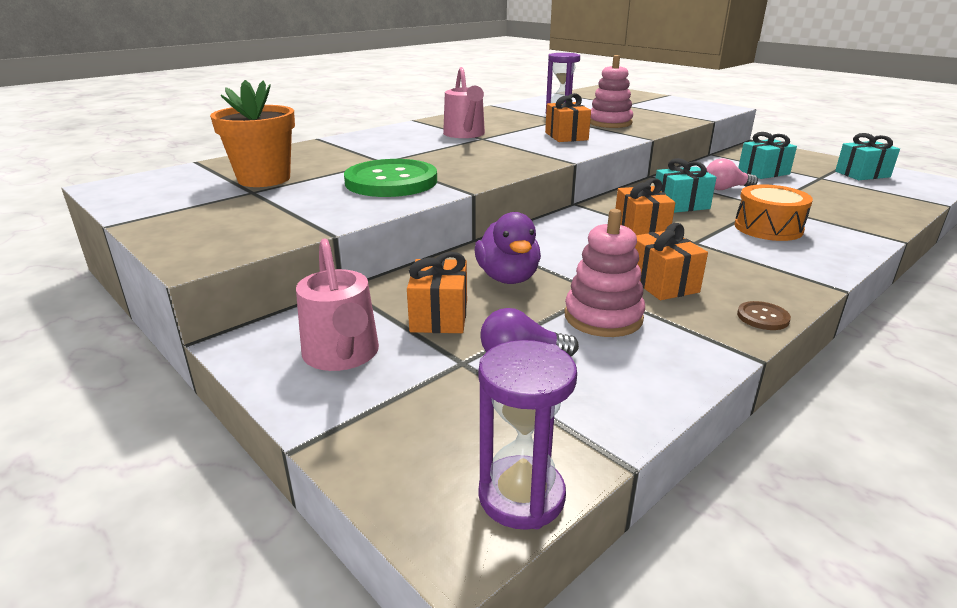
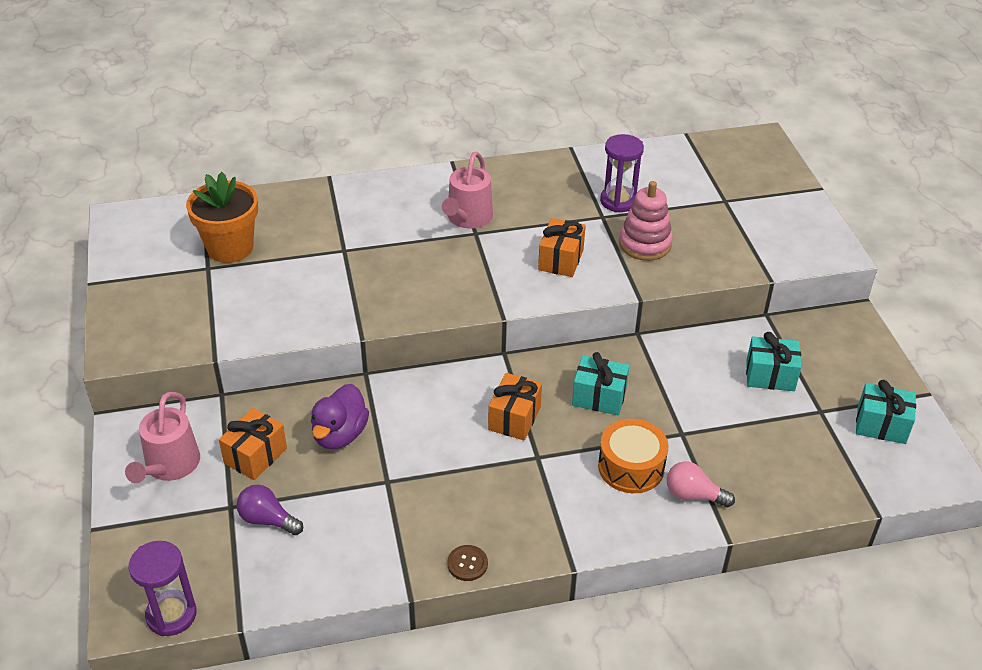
camera: 30 degrees right, 15 degrees up
green button [344,159,437,197] -> none
pink stacking toy [564,209,645,337] -> none
orange gift [635,223,708,300] -> none
pink light bulb [707,158,758,190] -> pink light bulb moved to [667,461,735,507]

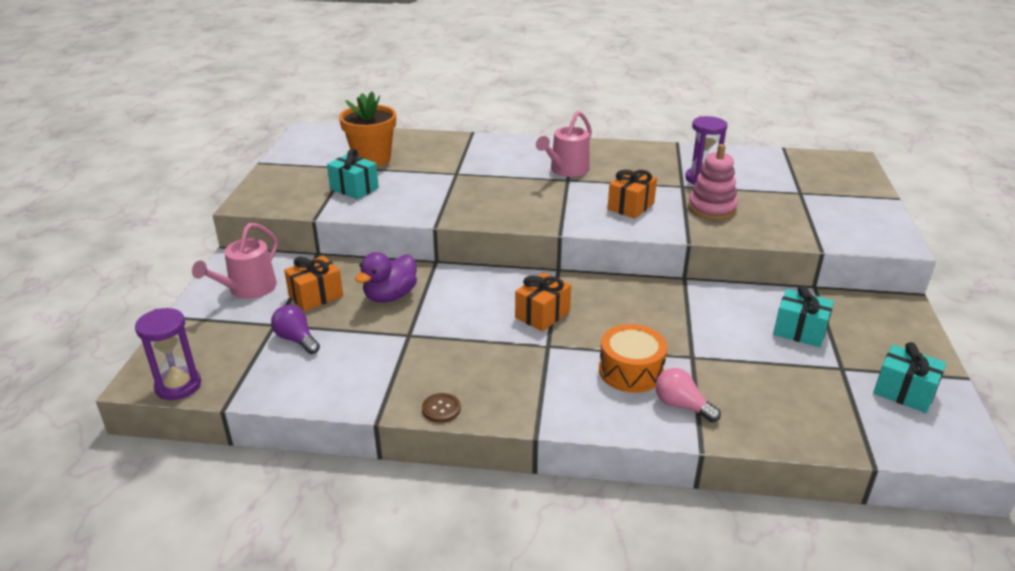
camera: 20 degrees right, 10 degrees down
turquoise gift [572,352,629,415] -> turquoise gift moved to [327,149,379,200]

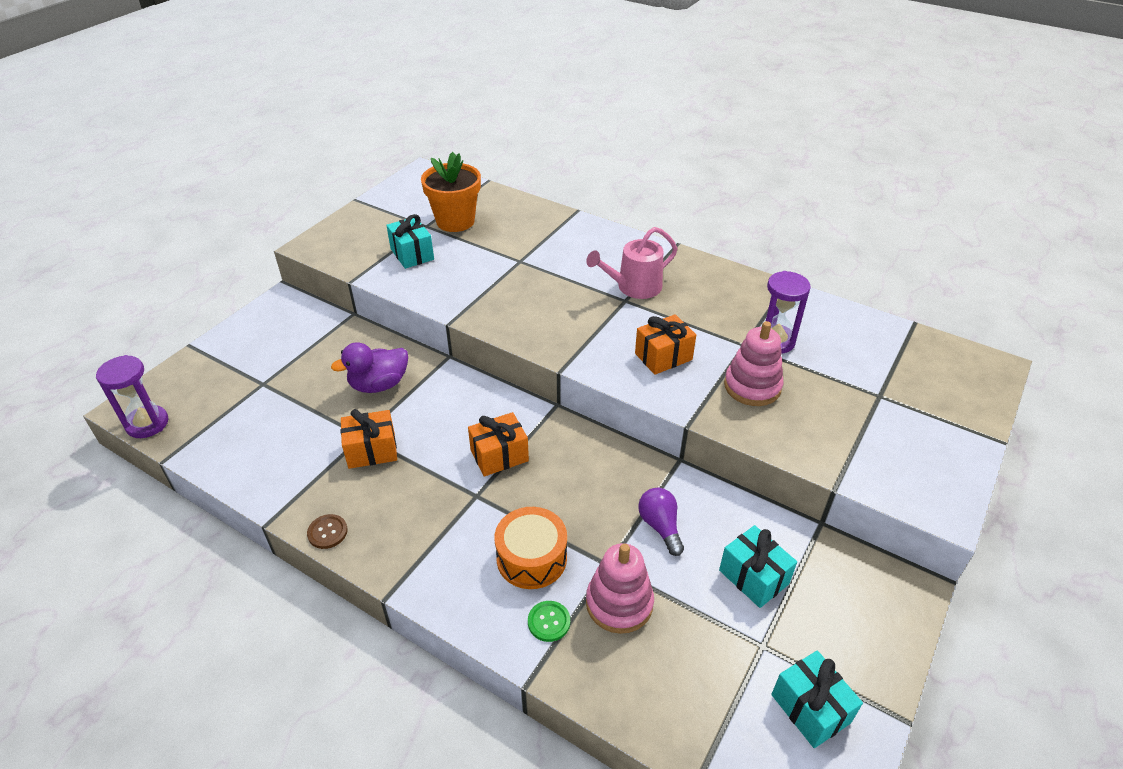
camera: 25 degrees right, 10 degrees up
pink watering can [192,223,278,299] -> none
purple light bulb [271,305,320,354] -> purple light bulb moved to [638,488,684,556]
orange gift [284,256,343,311] -> orange gift moved to [340,409,397,469]
pink light bulb [656,368,721,422] -> green button [528,601,570,642]
none -> pink stacking toy [586,543,654,634]

